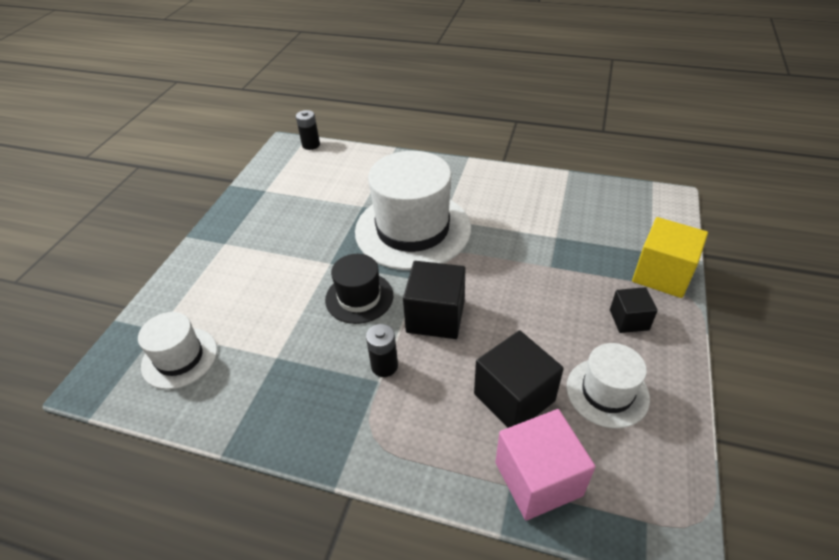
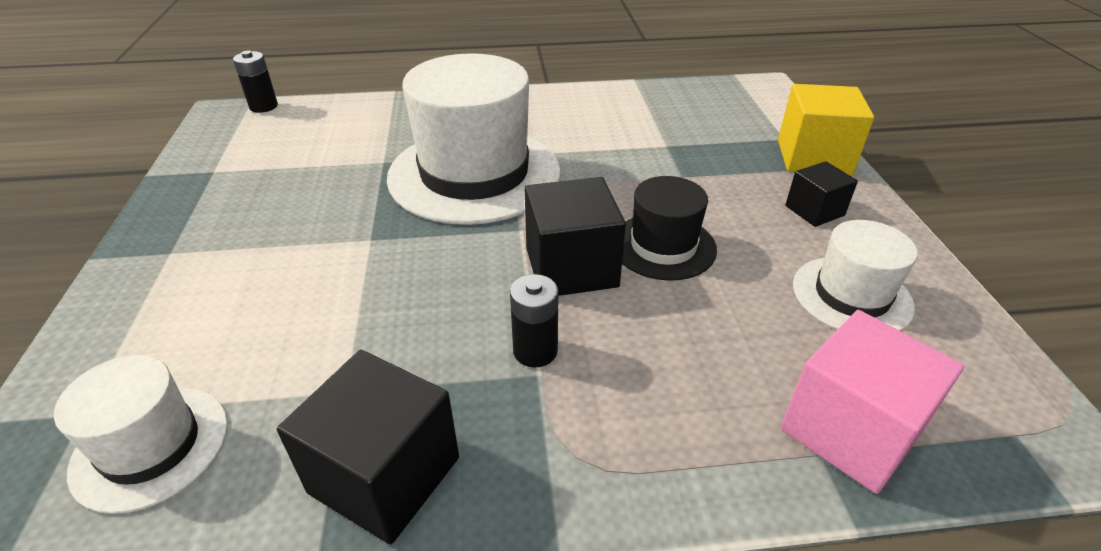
camera: 25 degrees left, 5 degrees down
black hat [325,254,393,324] -> black hat moved to [622,176,717,281]
black cube [474,330,564,428] -> black cube moved to [277,350,459,545]

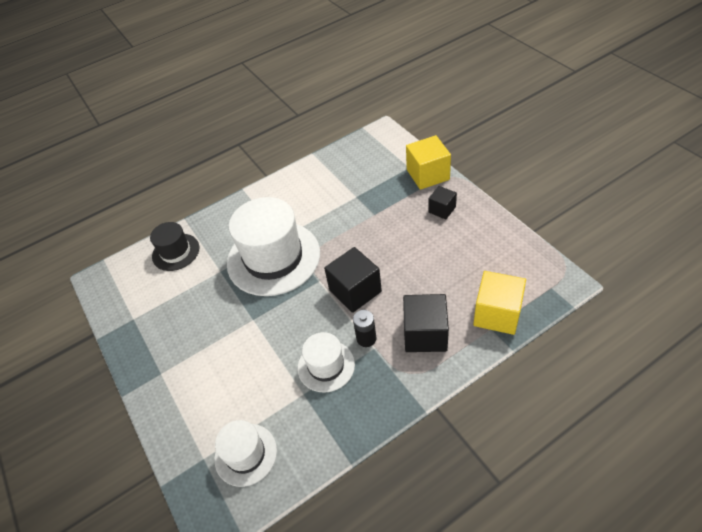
camera: 20 degrees left, 10 degrees up
black battery [233,50,278,113] -> none
black cube [277,350,459,545] -> black cube moved to [403,294,449,352]
black hat [622,176,717,281] -> black hat moved to [150,222,199,271]
pink cube [780,310,964,494] -> yellow cube [473,271,526,335]
white hat [793,220,918,331] -> white hat moved to [298,332,355,393]

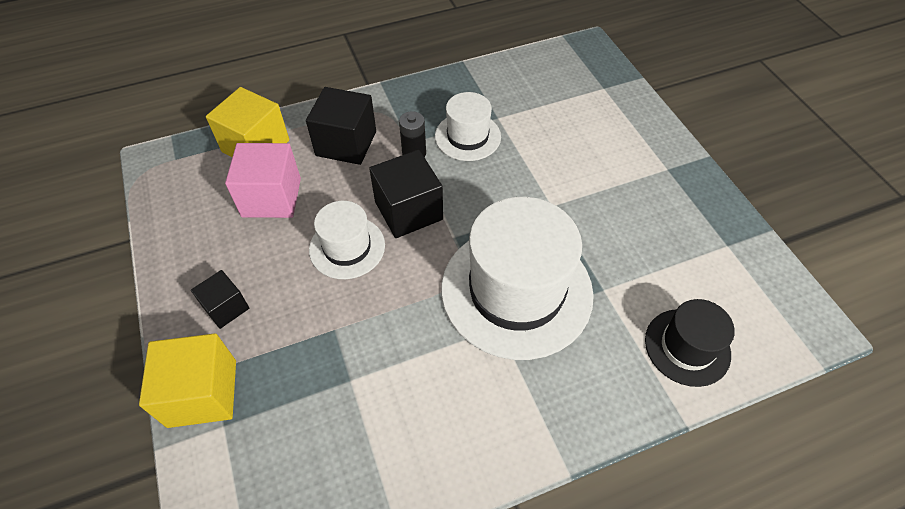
camera: 175 degrees left, 5 degrees up
white hat [215,420,277,487] -> white hat moved to [309,201,385,279]
none -> pink cube [225,143,301,218]

